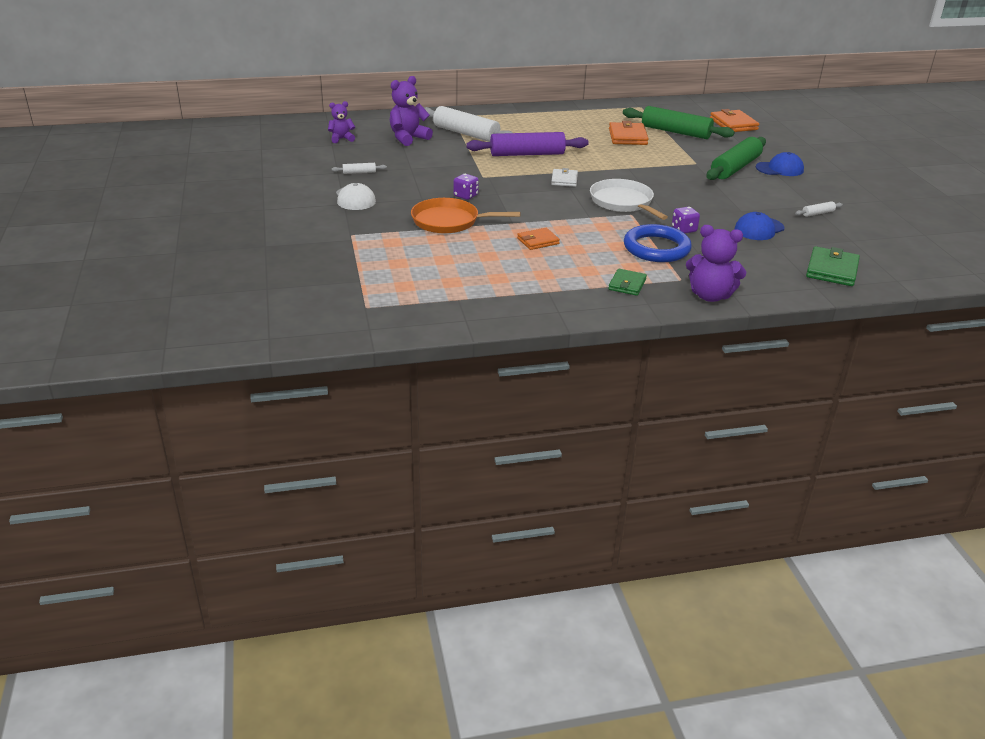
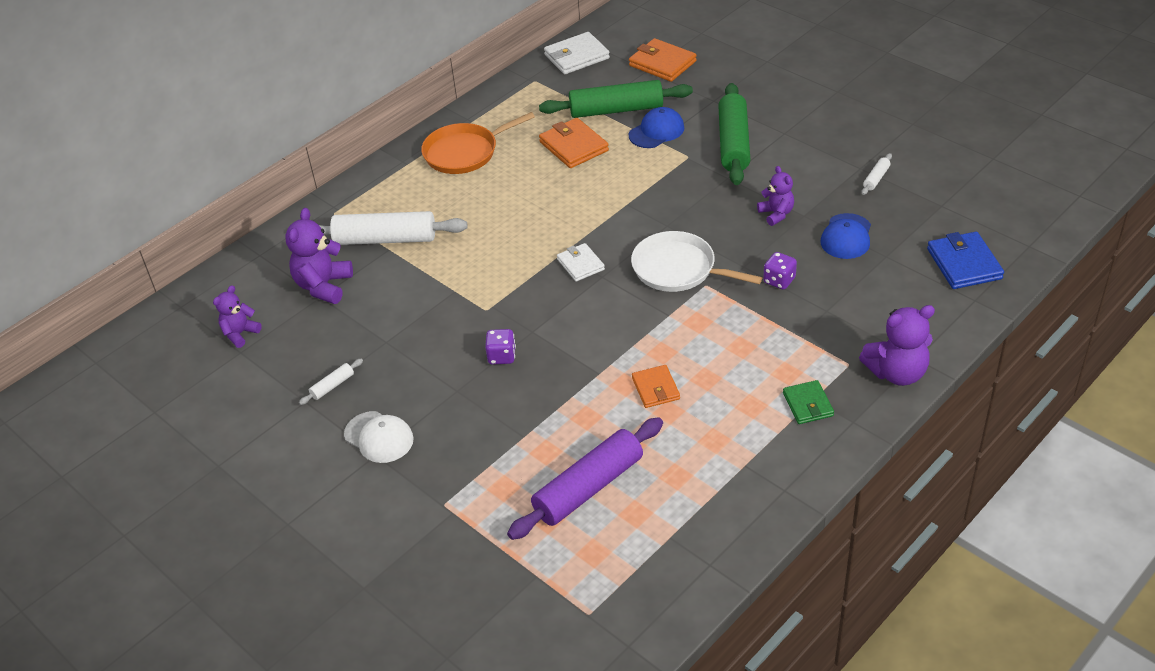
camera: 30 degrees left, 10 degrees up
orange pan [411,198,520,233] -> orange pan moved to [421,112,535,174]
purple rolling pin [466,132,589,156] -> purple rolling pin moved to [507,417,663,540]
orange wallet [517,228,560,250] -> orange wallet turned 45 degrees counterclockwise [632,365,680,408]
blue ring [624,224,692,262] -> none
blue cap [756,152,804,176] -> blue cap moved to [629,107,684,148]
green wallet [806,246,860,286] -> blue wallet [927,232,1004,289]
none -> white wallet [544,32,610,74]
none -> purple teddy bear [757,166,794,226]

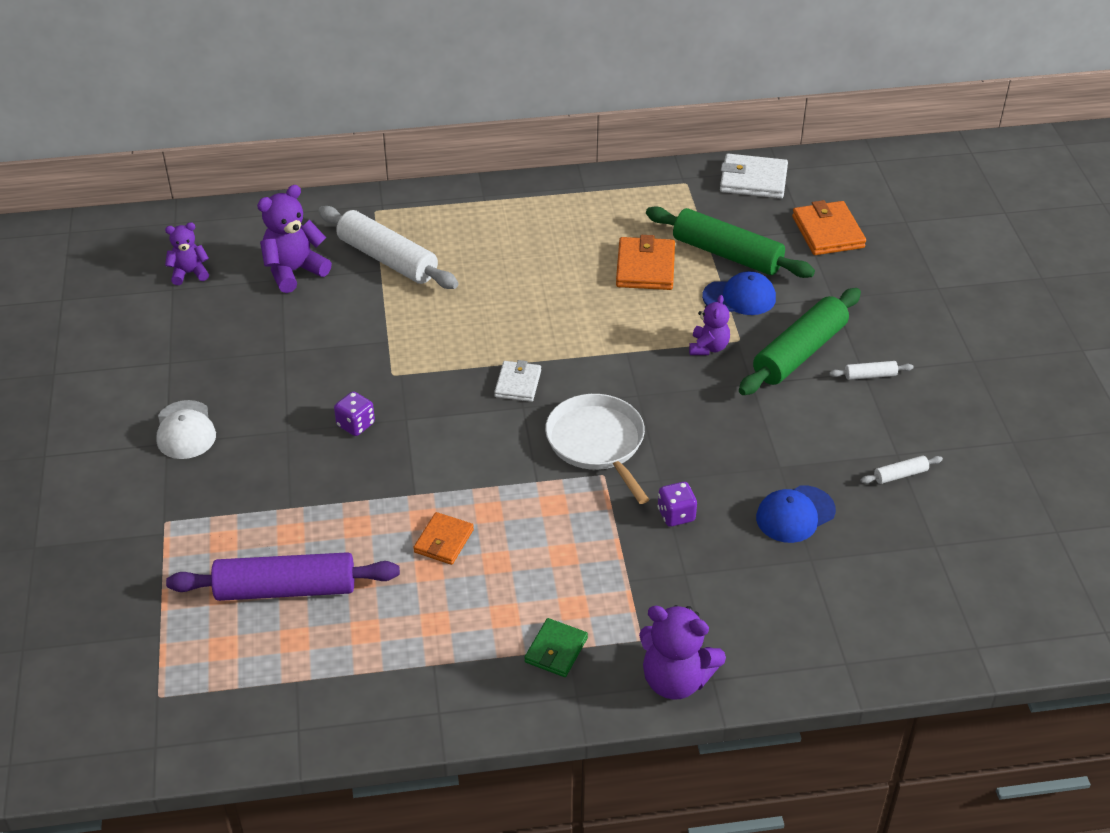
camera: 35 degrees right, 0 degrees up
white rolling pin [299,359,363,405] -> white rolling pin moved to [829,361,914,380]
orange pan [421,112,535,174] -> none
purple teddy bear [757,166,794,226] -> purple teddy bear moved to [689,295,730,355]
blue wallet [927,232,1004,289] -> none

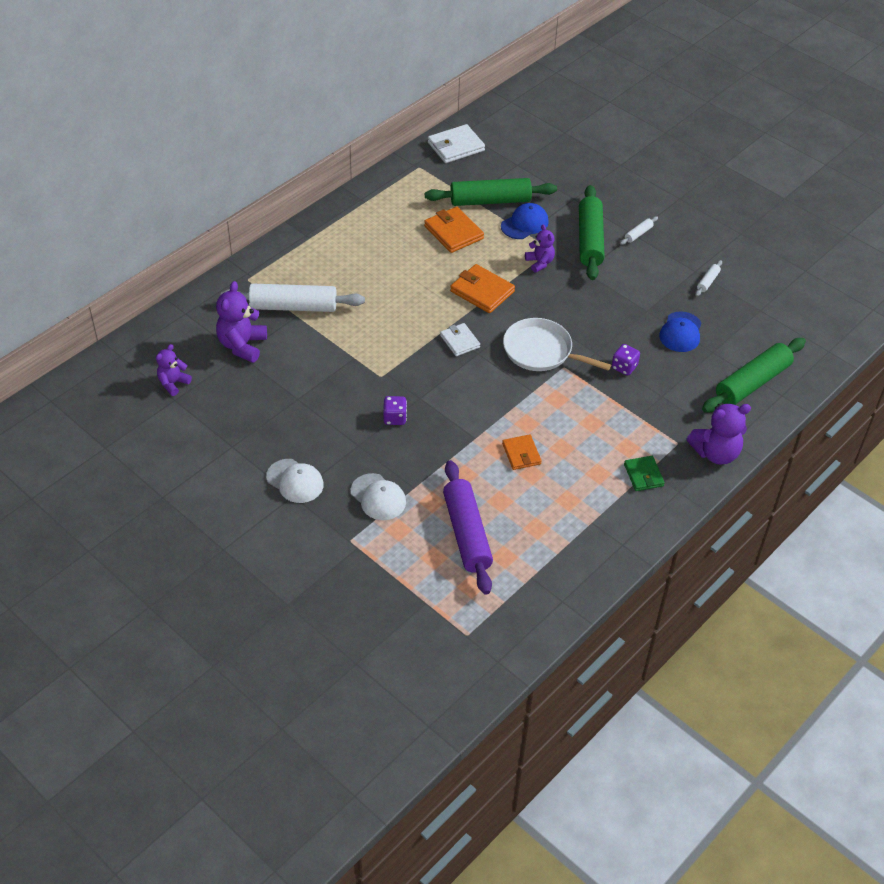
camera: 40 degrees left, 5 degrees up
purple rolling pin [166,552,400,601] -> purple rolling pin turned 60 degrees counterclockwise [443,460,493,595]
orange wallet [792,200,866,255] -> orange wallet moved to [450,264,515,313]
none -> white cap [351,473,406,520]
none -> green rolling pin [702,338,806,413]

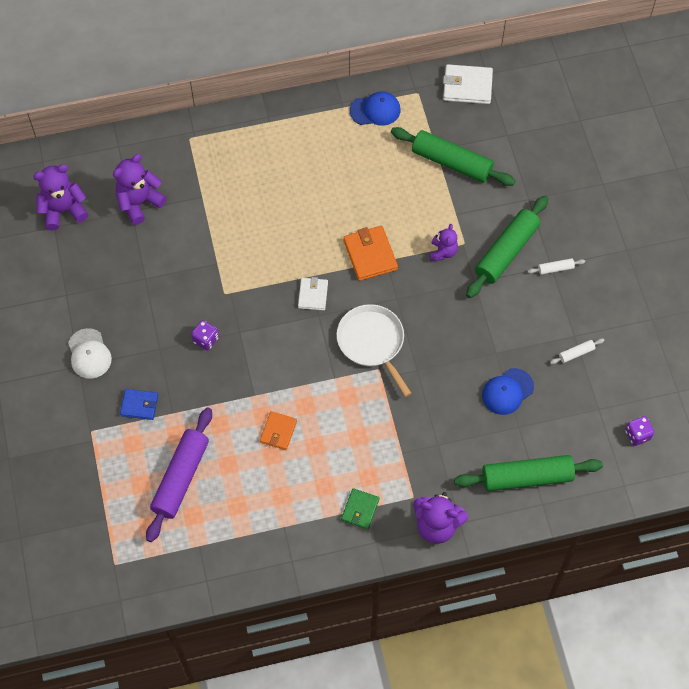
camera: 35 degrees right, 15 degrees up
purple teddy bear [156,344,192,396] -> purple teddy bear [33,164,88,231], size x1.62
white rolling pin [221,284,365,312] -> none
white cap [351,473,406,520] -> blue wallet [120,389,158,420]
orange wallet [424,207,484,253] -> none
blue cap [501,203,549,239] -> blue cap moved to [350,91,400,126]
purple dice [612,344,640,376] -> purple dice moved to [625,416,654,446]

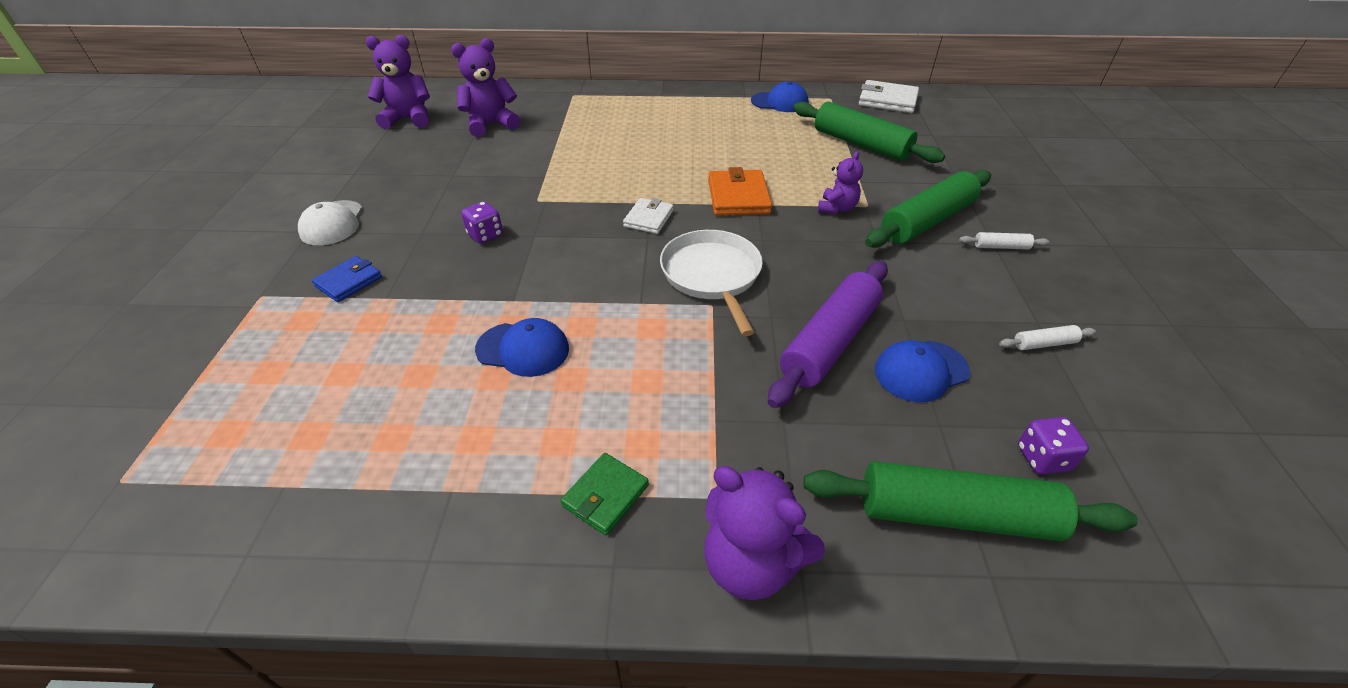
camera: 15 degrees right, 20 degrees down
blue wallet [120,389,158,420] -> blue wallet turned 75 degrees counterclockwise [312,256,382,302]
purple rolling pin [146,407,212,542] -> purple rolling pin moved to [768,261,888,408]
orange wallet [260,411,297,450] -> blue cap [475,318,569,377]
purple dice [625,416,654,446] -> purple dice moved to [1018,417,1089,474]

